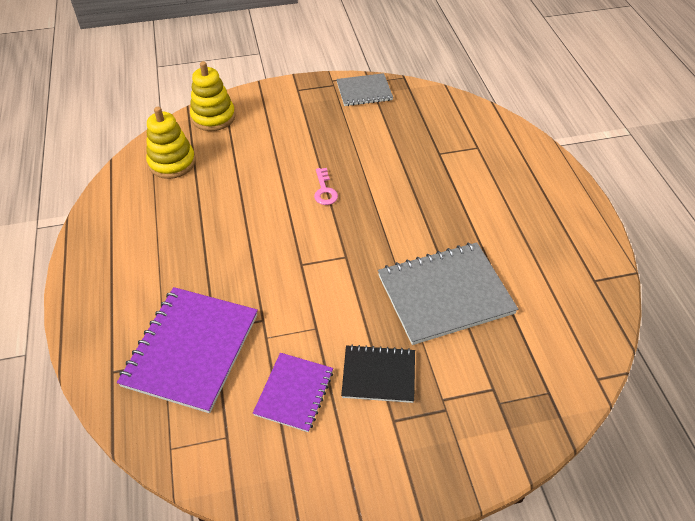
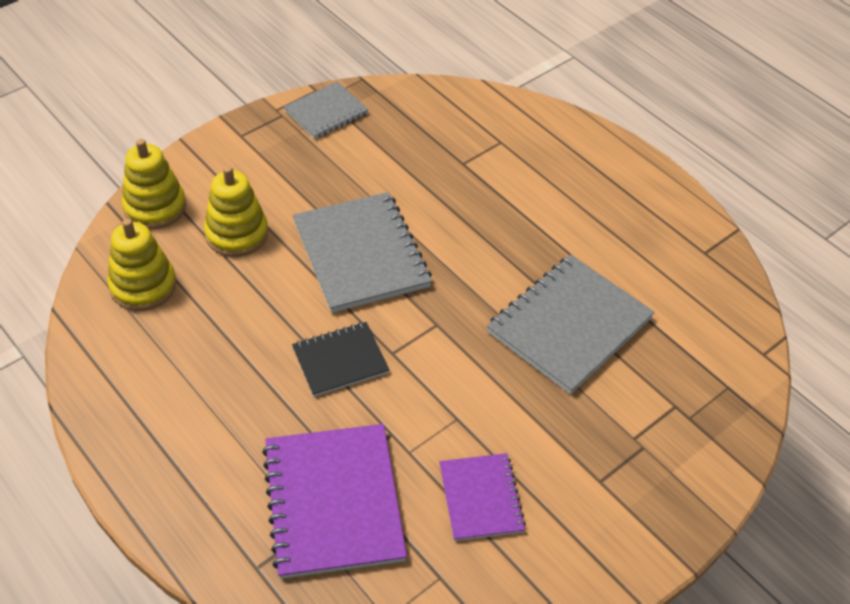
camera: 30 degrees left, 0 degrees up
pink key [314,168,338,205] -> grey notebook [293,192,432,313]
black notebook [341,344,415,403] -> black notebook moved to [292,322,389,397]
none -> yellow stacking toy [204,166,268,257]

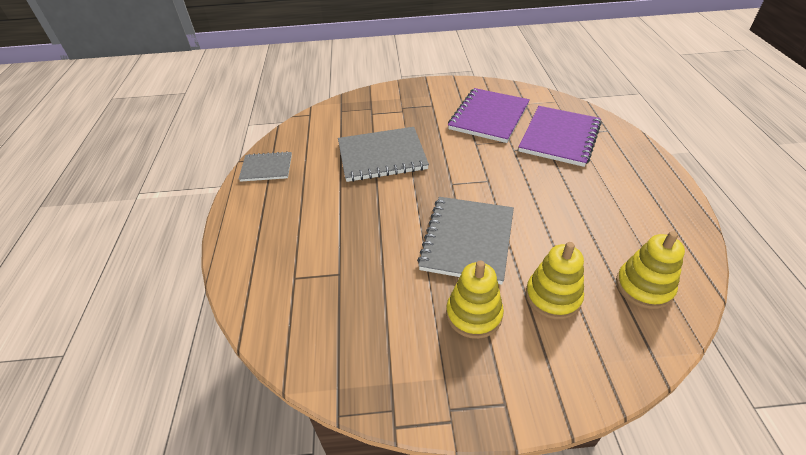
camera: 140 degrees left, 5 degrees down
yellow stacking toy [122,139,186,229] -> yellow stacking toy moved to [446,260,504,339]
grey notebook [284,81,369,139] -> grey notebook moved to [239,151,292,182]
black notebook [292,322,389,397] -> none
purple notebook [439,453,526,541] -> purple notebook [448,88,530,143], size x1.73

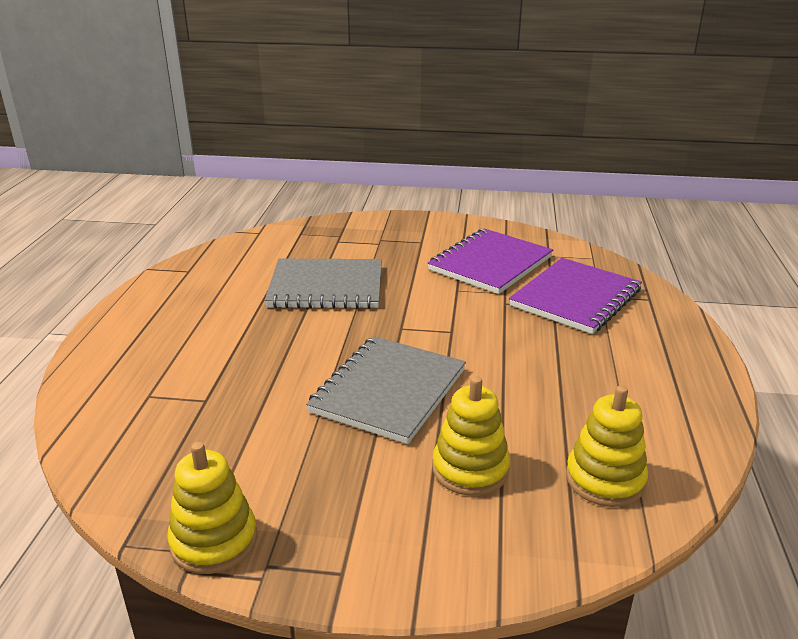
camera: 10 degrees right, 15 degrees down
grey notebook [239,151,292,182] -> none
yellow stacking toy [446,260,504,339] -> yellow stacking toy moved to [167,442,257,574]

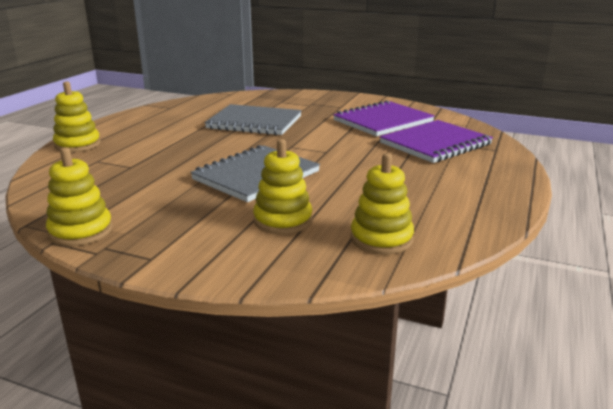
camera: 15 degrees right, 5 degrees down
none -> yellow stacking toy [53,82,101,152]

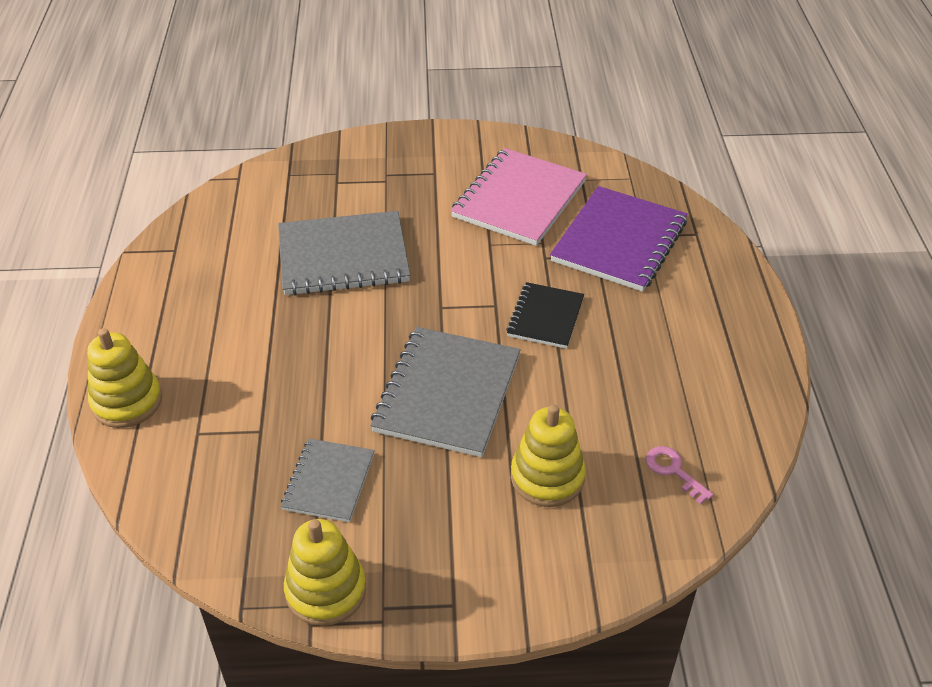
camera: 25 degrees left, 20 degrees up
purple notebook [333,100,435,136] -> pink notebook [451,148,587,246]
yellow stacking toy [350,153,414,254] -> pink key [646,446,714,504]
none -> grey notebook [281,438,375,522]
none -> black notebook [506,282,584,349]

